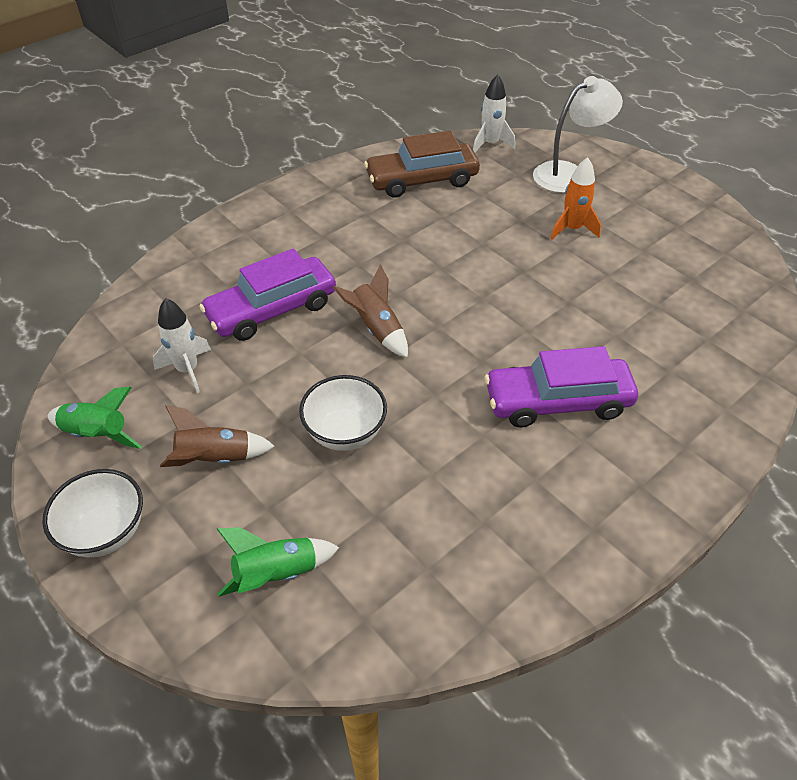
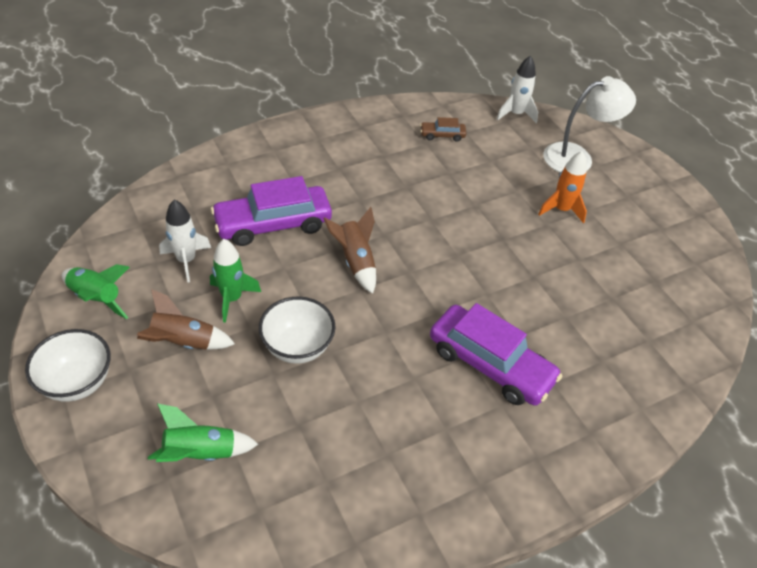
camera: 10 degrees right, 0 degrees up
brown car [364,131,480,198] -> brown car [420,117,467,142], size x0.46
purple car [485,346,638,427] -> purple car turned 150 degrees counterclockwise [430,303,562,406]
none -> green rocket [210,239,261,323]

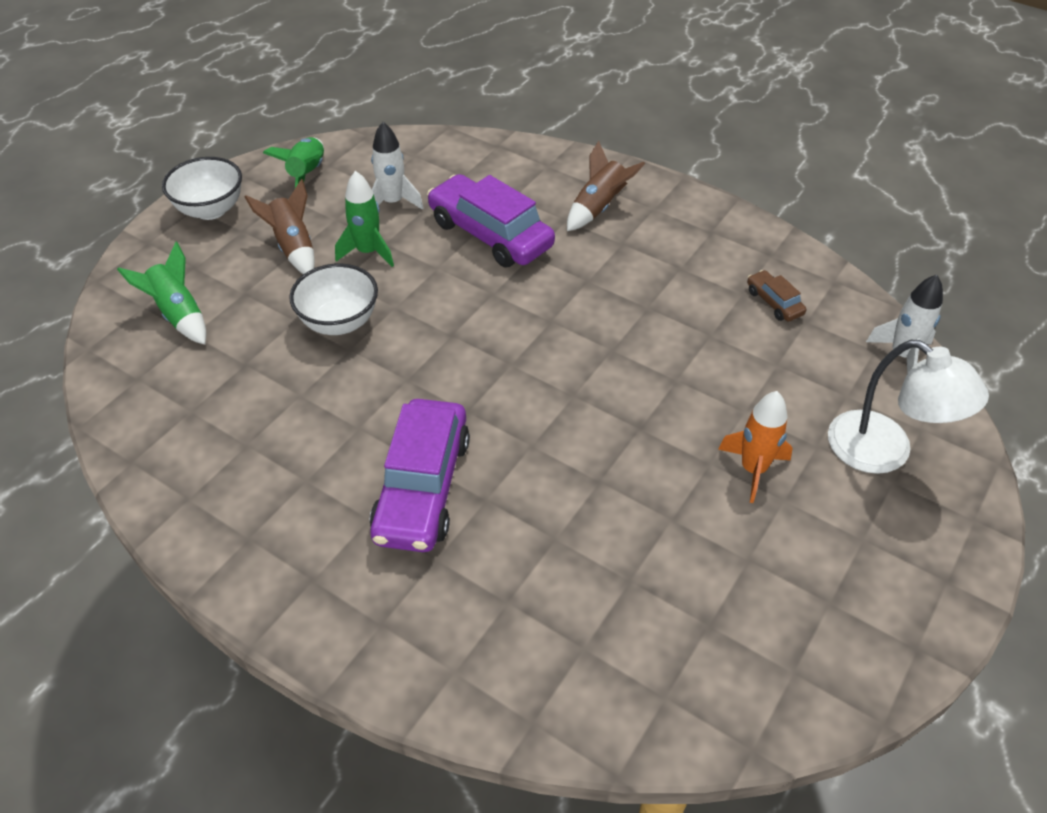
camera: 65 degrees right, 0 degrees up
brown rocket [323,207,376,294] -> brown rocket moved to [567,141,645,231]

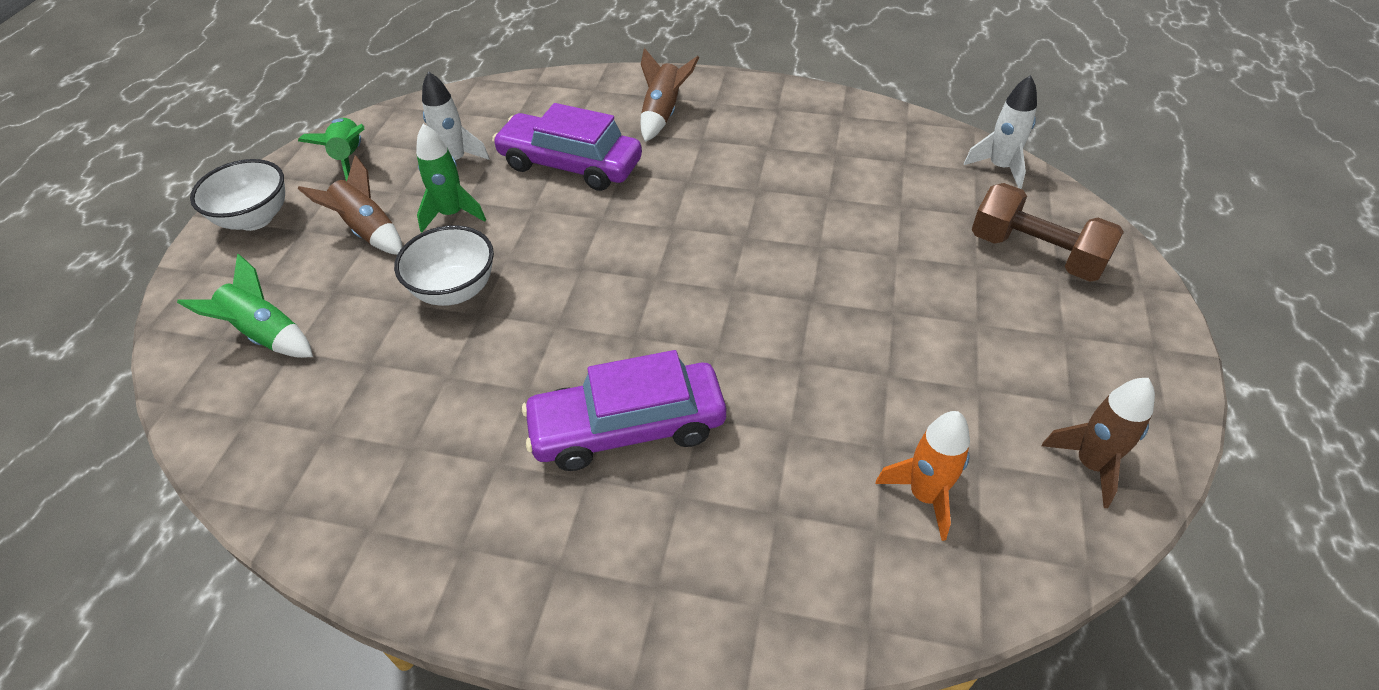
camera: 20 degrees left, 0 degrees up
purple car [370,399,470,552] -> purple car turned 90 degrees clockwise [522,350,726,471]
orange rocket [718,391,792,503] -> orange rocket moved to [875,411,970,541]
brown car [747,270,806,322] -> none
white lamp [828,340,989,474] -> brown dumbbell [972,183,1124,282]
none -> brown rocket [1042,378,1155,508]

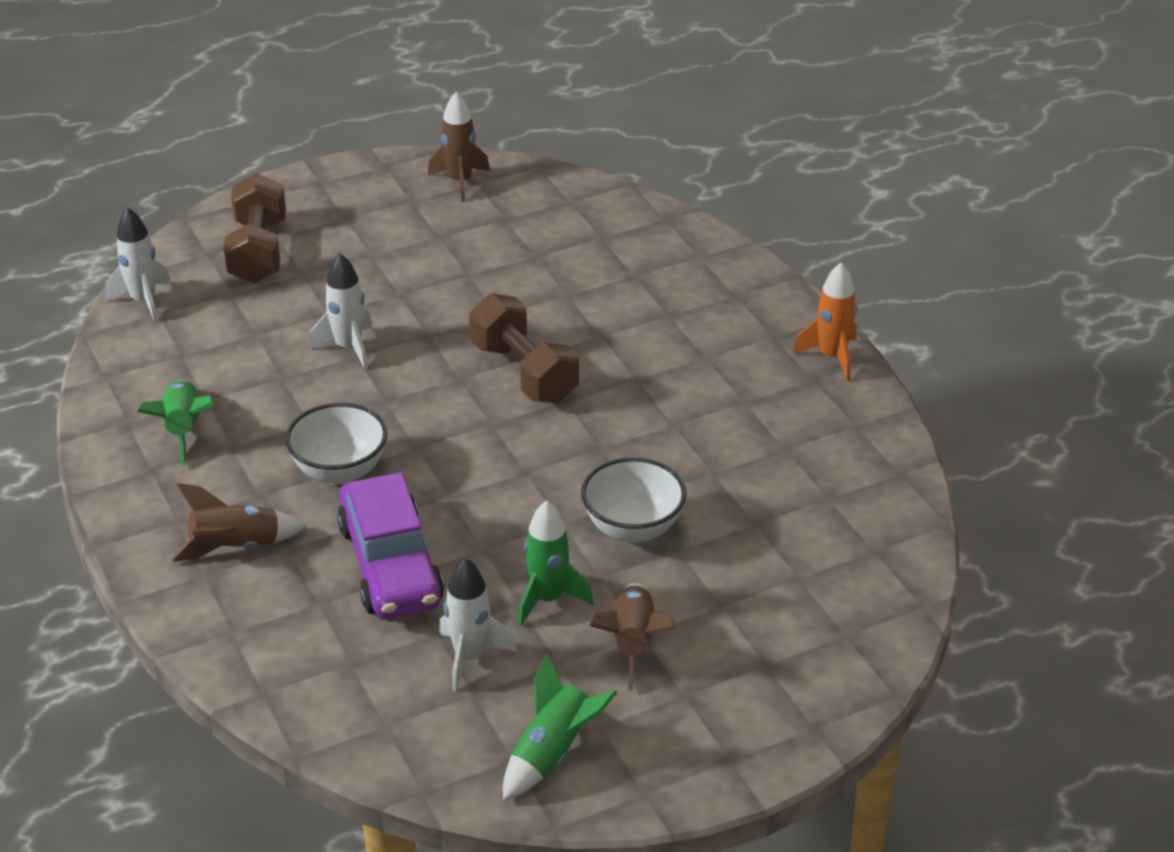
camera: 130 degrees left, 10 degrees down
green rocket [177,254,313,358] -> green rocket moved to [137,380,214,466]
white bowl [190,159,285,231] -> white bowl moved to [285,403,388,485]
purple car [522,350,726,471] -> none
orange rocket [875,411,970,541] -> orange rocket moved to [792,262,857,381]
none -> white rocket [309,253,372,370]
none -> brown dumbbell [469,293,579,404]

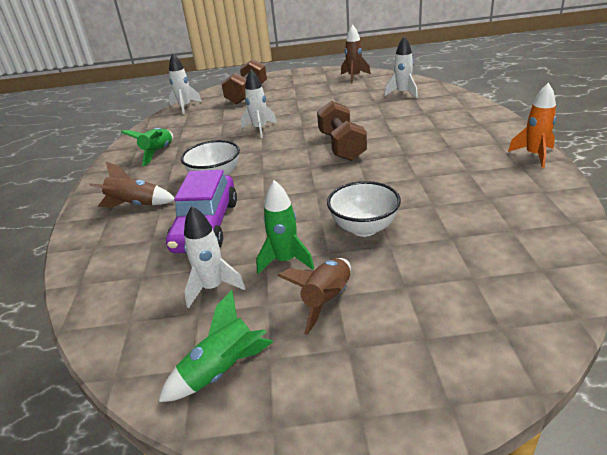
camera: 25 degrees right, 5 degrees down
none -> white rocket [384,36,418,98]

